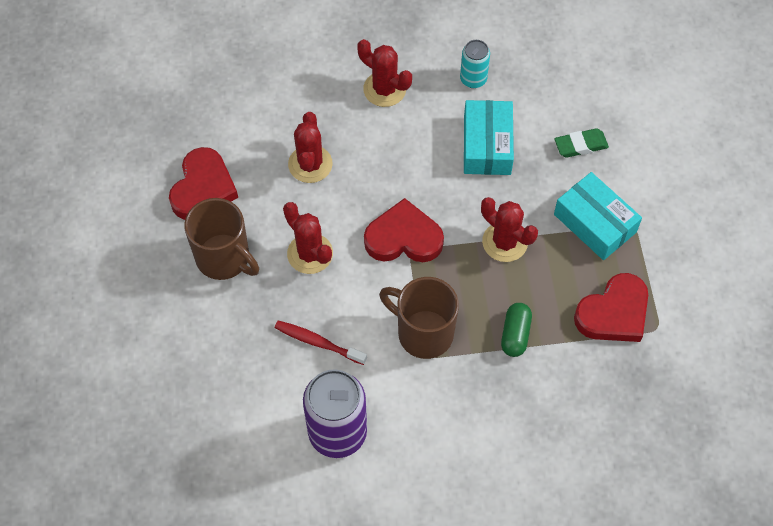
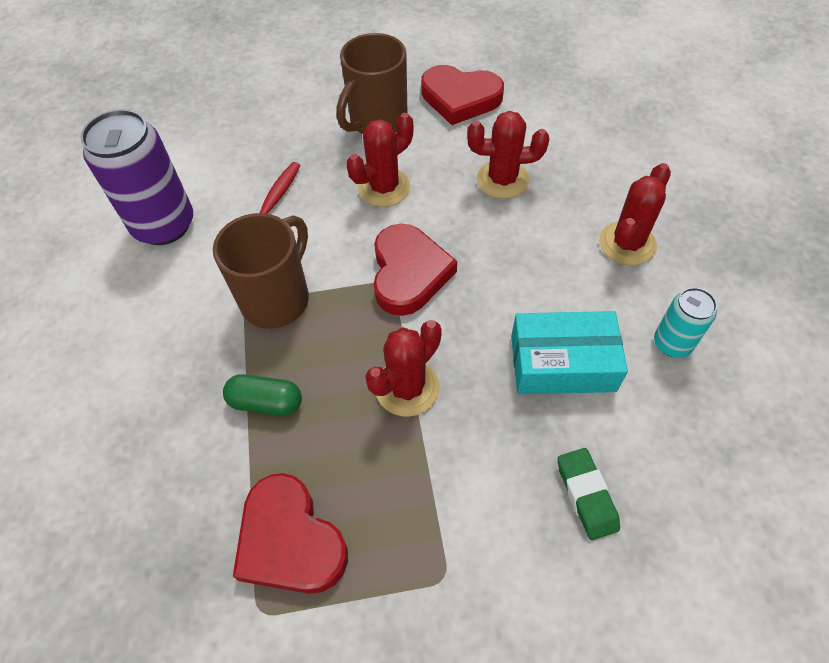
camera: 90 degrees right, 5 degrees down
turquoise box [554,172,642,260] -> none

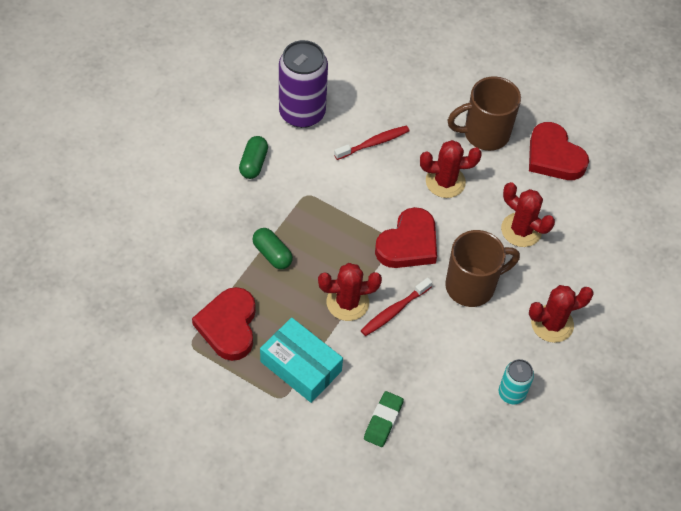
camera: 35 degrees right, 0 degrees up
brown mug [213,213,309,329] -> brown mug moved to [445,230,520,307]
turquoise box [511,311,628,394] -> turquoise box moved to [260,317,343,403]
none -> green capsule [239,136,268,179]
none -> red toothbrush [361,278,432,336]

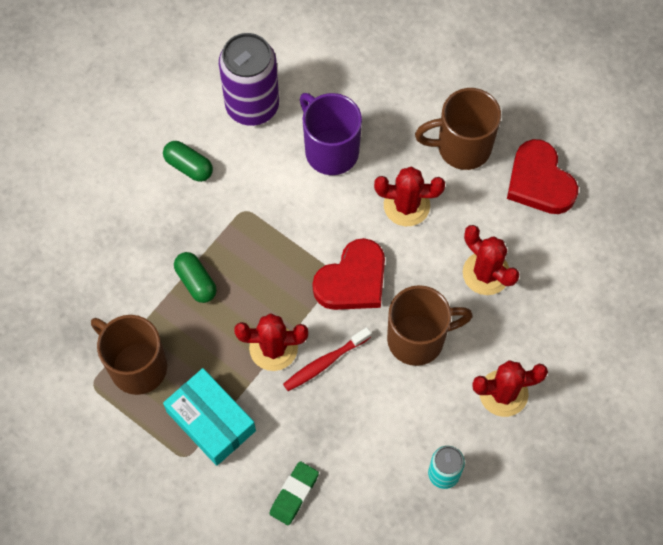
camera: 10 degrees right, 10 degrees up
red heart [192,287,256,361] -> brown mug [91,315,167,395]
green capsule [239,136,268,179] -> green capsule turned 75 degrees counterclockwise [163,141,213,182]
red toothbrush [334,126,409,160] -> purple mug [300,93,362,175]

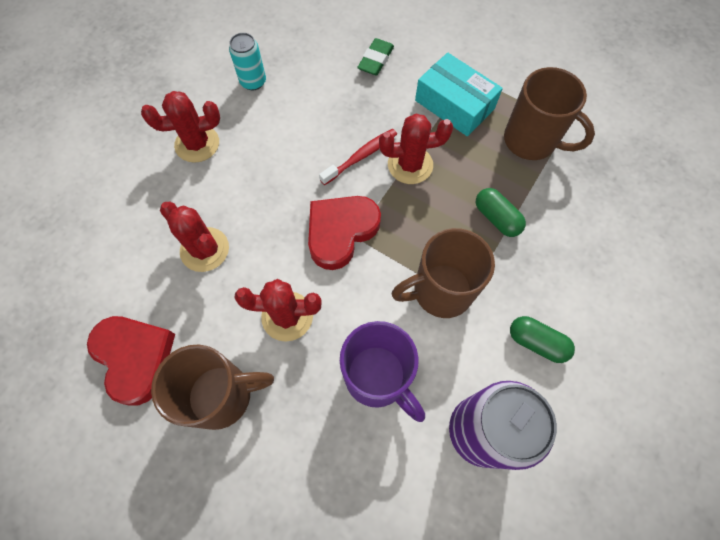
camera: 175 degrees right, 0 degrees up
brown mug [387,285,473,366] -> brown mug moved to [391,228,495,318]

